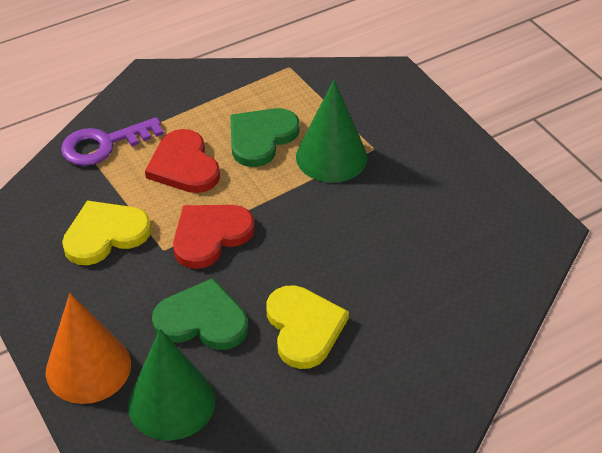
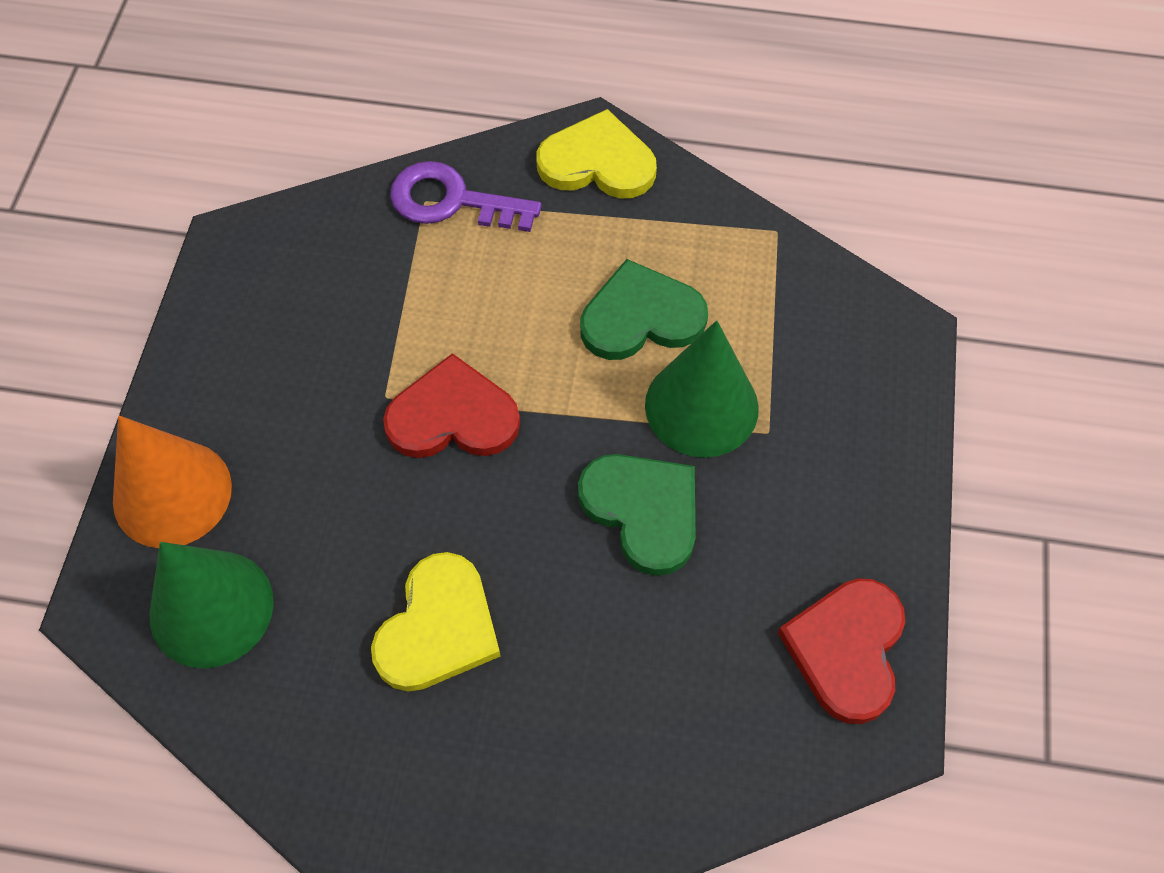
camera: 40 degrees right, 15 degrees up
yellow heart [62,201,151,265] -> yellow heart moved to [537,109,657,199]
red heart [145,129,220,193] -> red heart moved to [778,578,905,724]
green heart [152,278,248,350] -> green heart moved to [578,454,695,576]

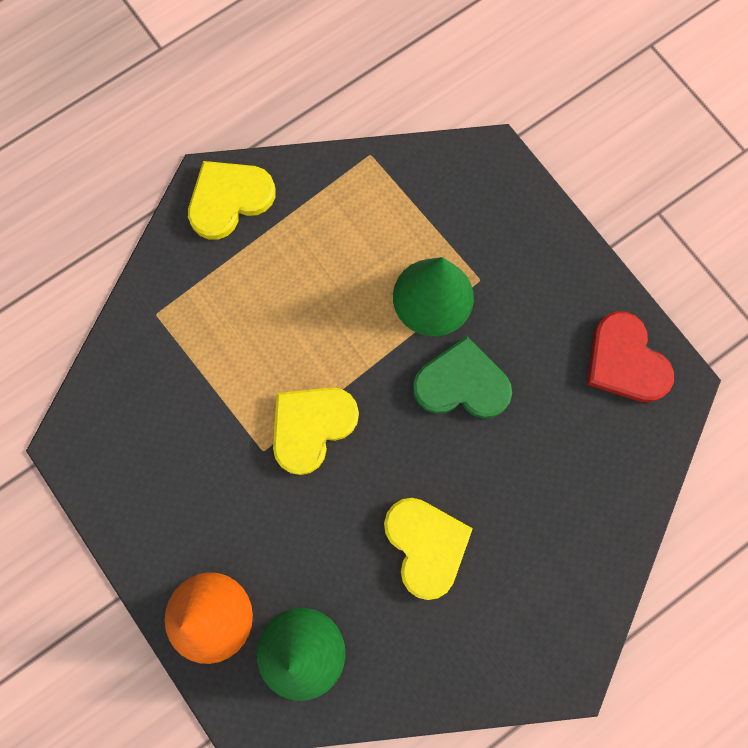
camera: 45 degrees left, 15 degrees up
red heart [383,353,520,458] -> yellow heart [273,387,359,475]
purple key [390,161,542,232] -> none
green heart [580,259,708,360] -> none

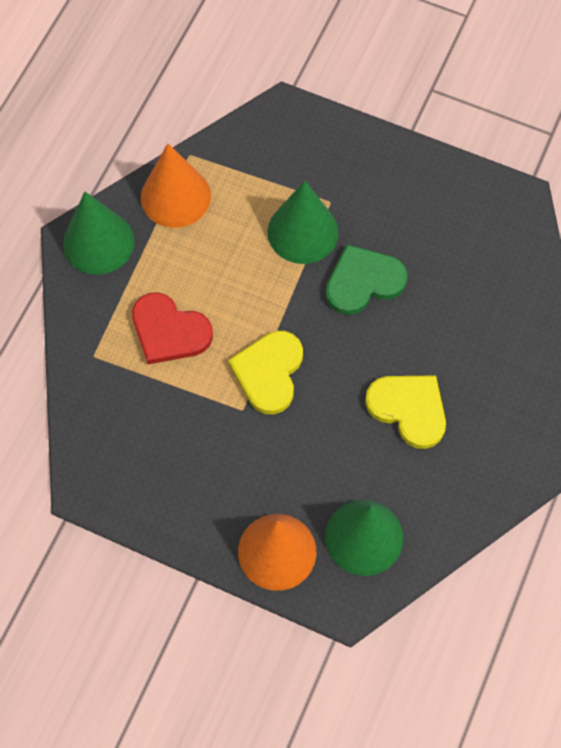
camera: 30 degrees left, 10 degrees down
yellow heart [188,161,276,240] -> green cone [63,192,134,274]
red heart [587,311,674,402] -> red heart moved to [132,292,213,364]
none -> orange cone [141,143,211,228]

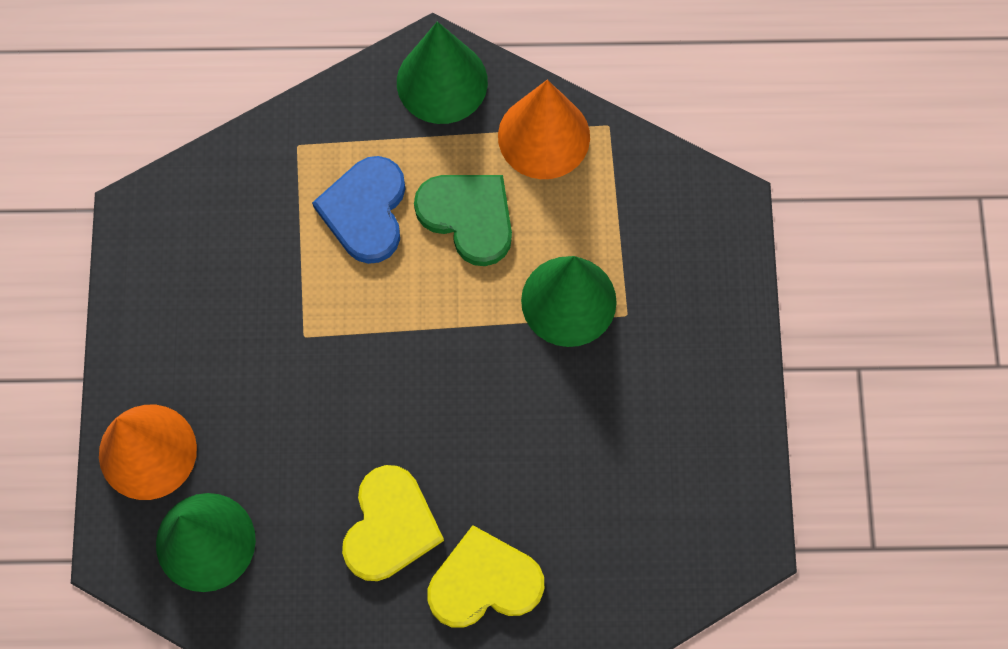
camera: 65 degrees right, 5 degrees up
red heart [132,292,213,364] -> blue heart [312,156,405,264]
yellow heart [228,331,303,414] -> yellow heart moved to [427,525,544,628]
green heart [326,244,408,315] -> green heart moved to [414,175,512,266]

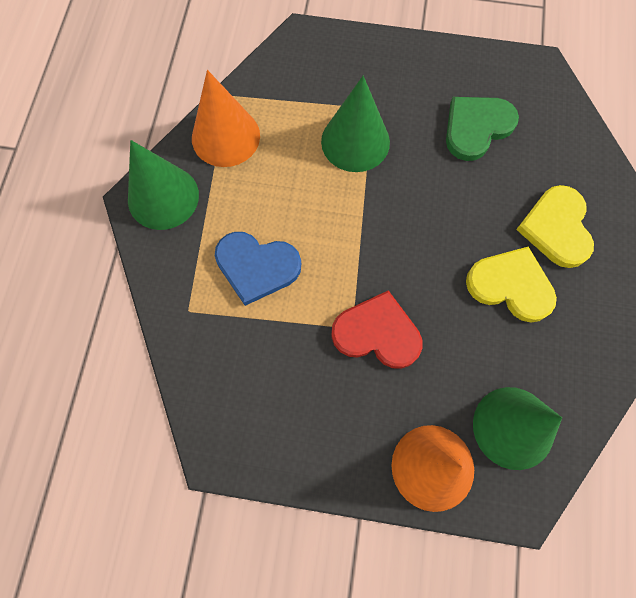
camera: 80 degrees left, 0 degrees up
green heart [414,175,512,266] -> green heart moved to [446,97,519,161]
none -> red heart [331,290,422,369]

